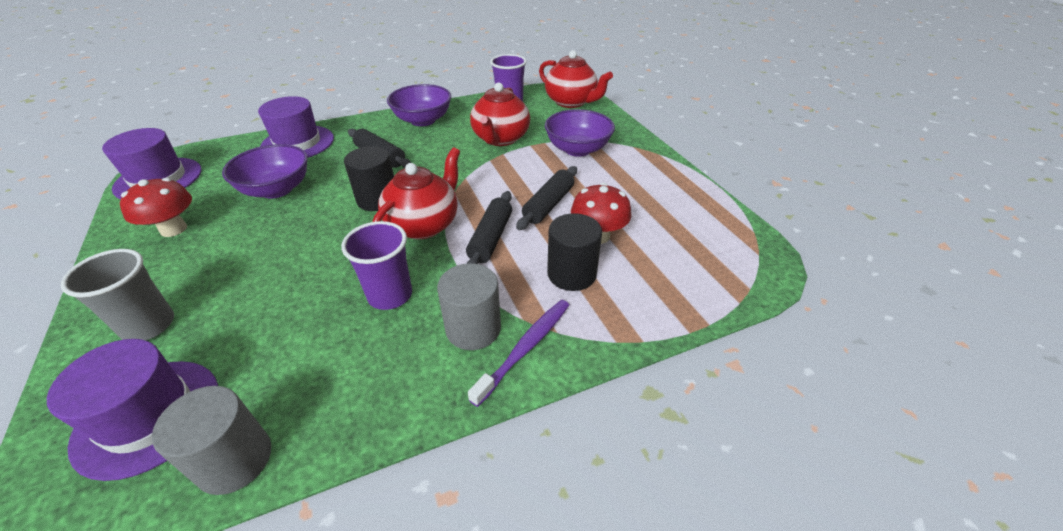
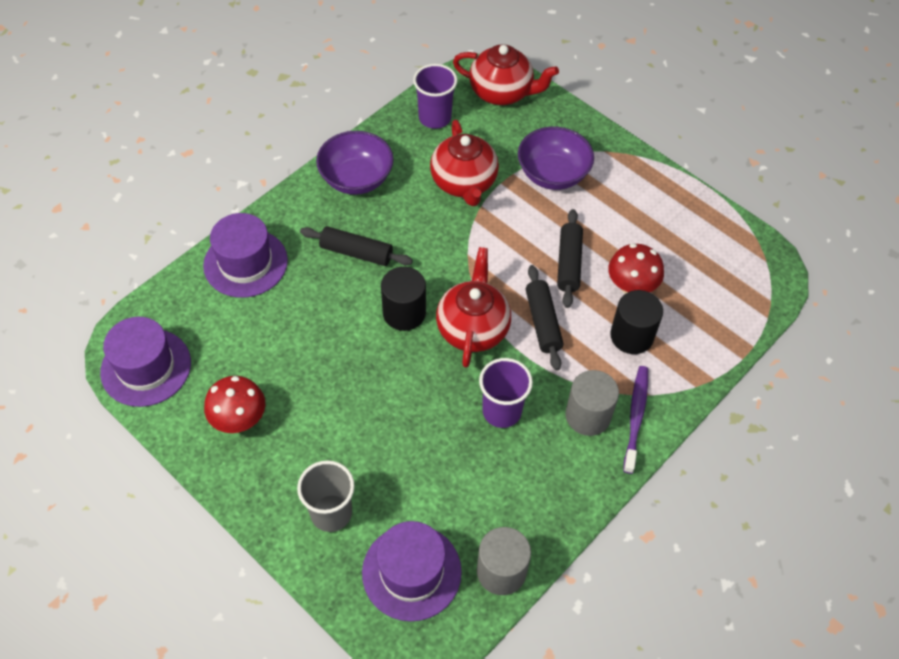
camera: 25 degrees left, 15 degrees up
purple bowl [222,144,308,199] -> none

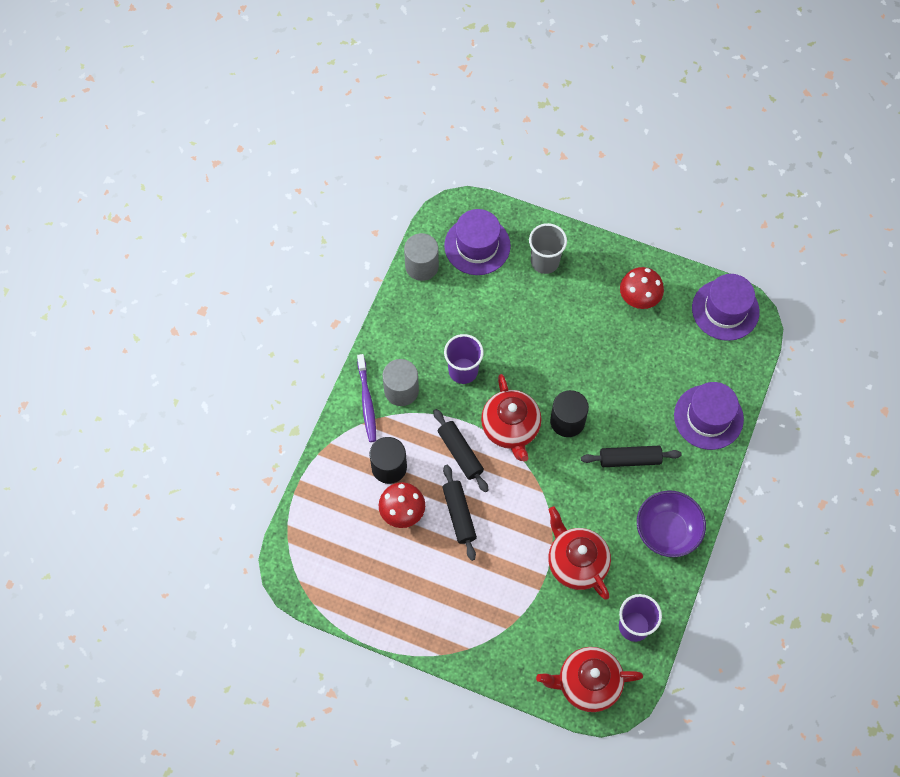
camera: 160 degrees right, 10 degrees up
purple bowl [518,127,594,190] -> none

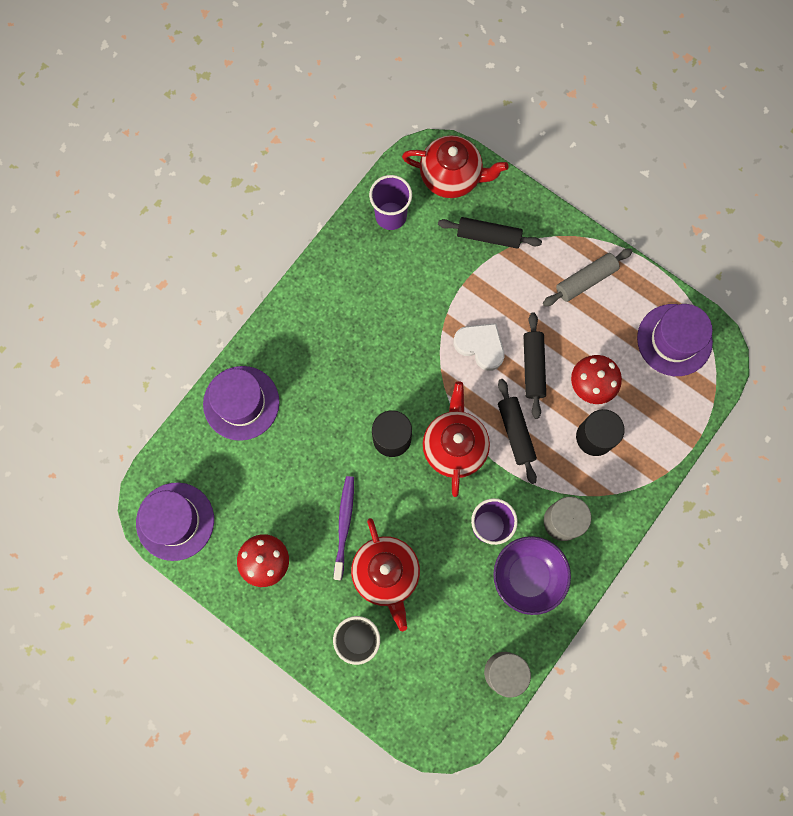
camera: 165 degrees left, 10 degrees up
purple toothbrush [357,354,376,442] -> purple toothbrush moved to [334,476,354,580]
purple hat [444,209,511,275] -> purple hat moved to [637,304,713,376]
red teapot [548,506,611,599] -> red teapot moved to [351,518,420,631]
black rolling pin [581,446,682,467] -> black rolling pin moved to [438,217,542,249]
purple bowl [637,490,706,557] -> purple bowl moved to [493,536,571,615]
none -> white heart [453,323,504,371]
none -> grey rolling pin [543,248,633,306]

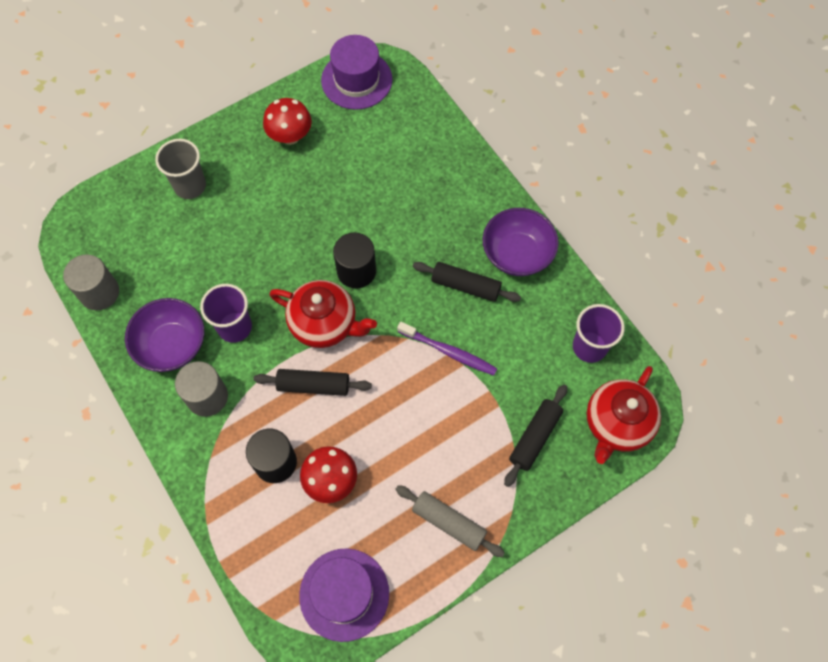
camera: 110 degrees right, 10 degrees down
purple hat [203,366,279,441] -> none
purple toothbrush [334,476,354,580] -> purple toothbrush moved to [397,322,497,376]
red teapot [351,518,420,631] -> none
white heart [453,323,504,371] -> none
black rolling pin [524,313,546,419] -> black rolling pin moved to [413,262,521,302]
grey rolling pin [543,248,633,306] -> grey rolling pin turned 45 degrees counterclockwise [395,485,505,557]
none -> purple bowl [483,208,559,276]

